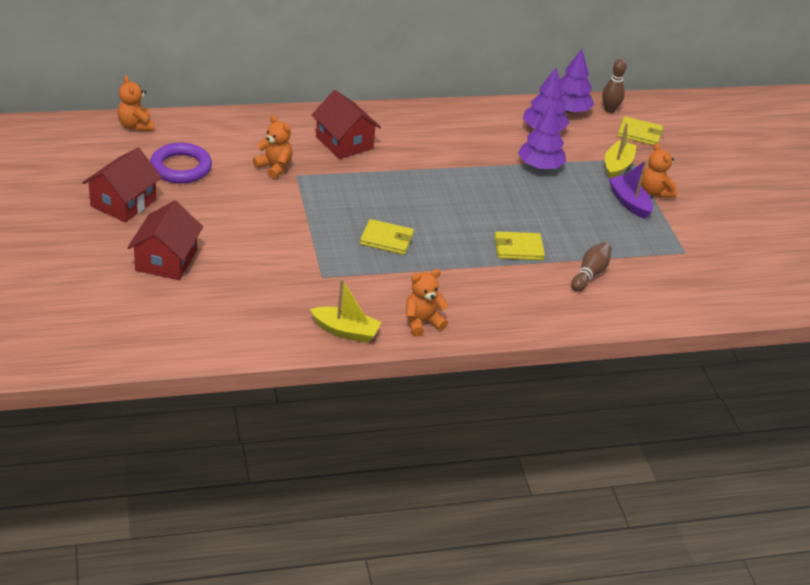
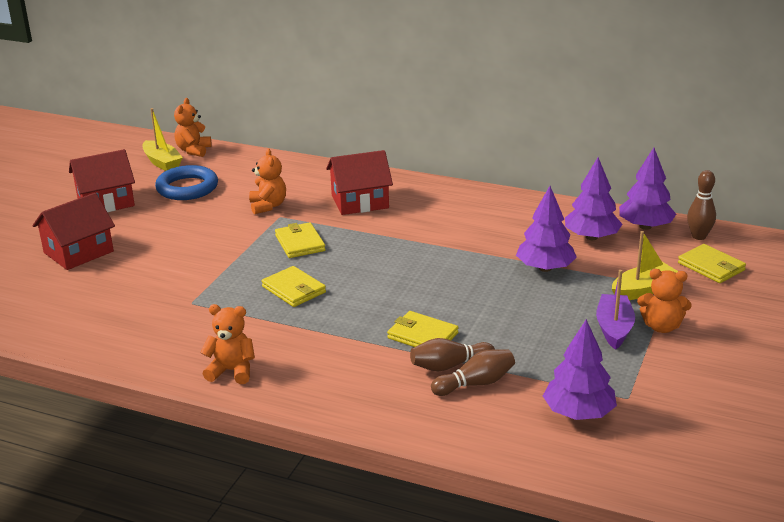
camera: 40 degrees right, 10 degrees down
purple ring [150,143,212,184] -> blue ring [155,165,218,200]
yellow boat [310,278,381,343] -> yellow boat moved to [143,108,183,171]
red house [312,90,381,159] -> red house turned 75 degrees clockwise [326,150,393,215]
orange teddy bear [641,143,677,198] -> orange teddy bear turned 90 degrees counterclockwise [637,269,692,333]
none -> yellow wallet [275,222,326,258]
none -> brown bowling pin [410,338,495,371]
none -> purple tree [543,319,617,420]

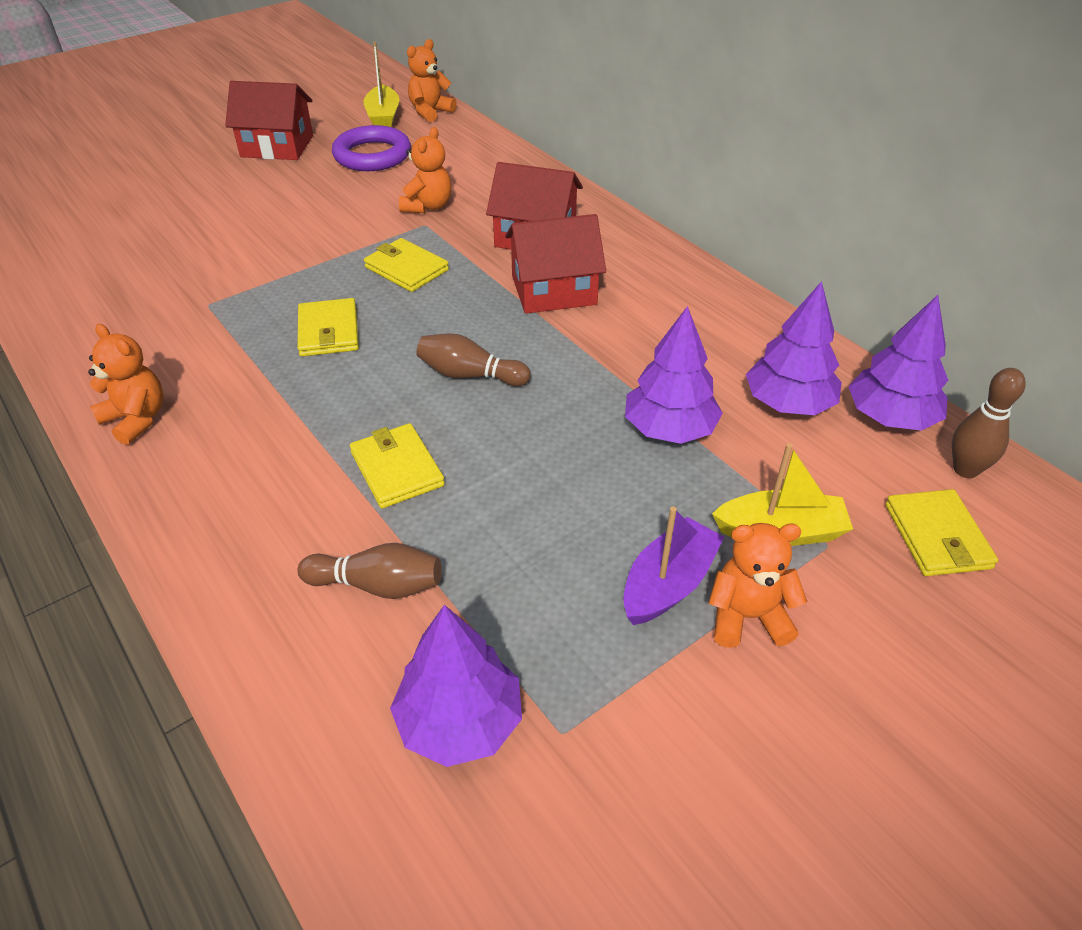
camera: 30 degrees right, 15 degrees up
red house [32,193,115,270] -> red house moved to [505,214,606,314]
blue ring [155,165,218,200] -> purple ring [332,125,411,171]
yellow wallet [275,222,326,258] -> yellow wallet turned 60 degrees counterclockwise [364,238,449,292]
brown bowling pin [410,338,495,371] -> brown bowling pin moved to [416,333,531,386]
orange teddy bear [637,269,692,333] -> orange teddy bear turned 135 degrees clockwise [709,523,807,648]

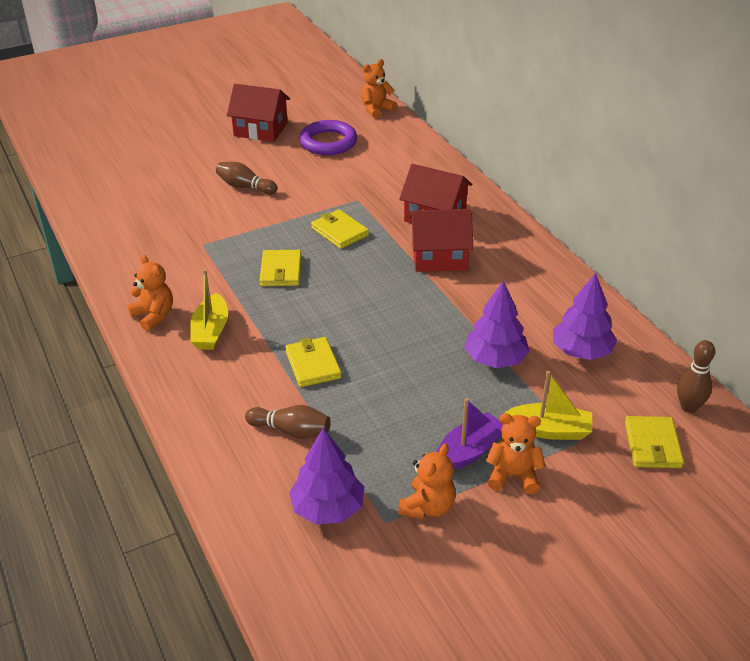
camera: 10 degrees right, 5 degrees down
yellow boat [364,41,400,127] -> yellow boat moved to [190,269,228,350]
orange teddy bear [399,127,451,213] -> orange teddy bear moved to [398,444,456,519]
brown bowling pin [416,333,531,386] -> brown bowling pin moved to [216,162,277,195]
purple tree [848,295,948,431] -> none

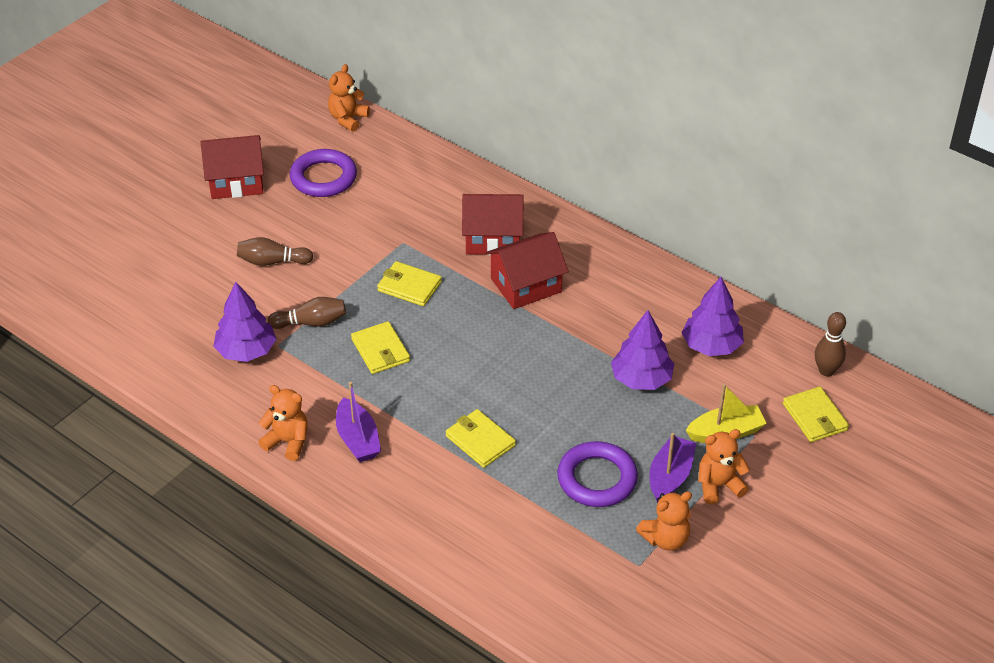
camera: 25 degrees left, 5 degrees up
yellow boat [190,269,228,350] -> purple boat [336,382,381,462]
brown bowling pin [245,405,331,439] -> brown bowling pin moved to [268,297,346,329]
purple tree [289,428,364,525] -> purple tree moved to [213,282,276,362]
orange teddy bear [398,444,456,519] -> orange teddy bear turned 60 degrees clockwise [636,491,692,551]
none -> purple ring [557,441,638,507]

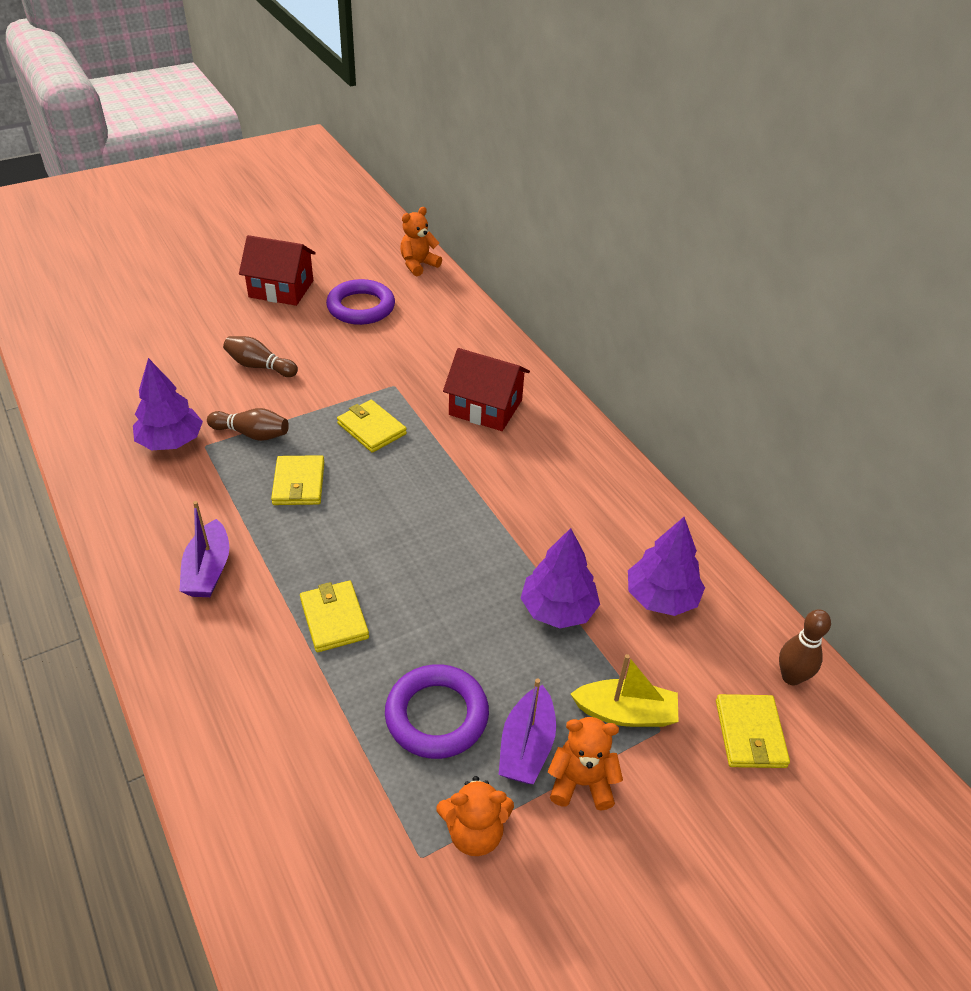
camera: 20 degrees right, 0 degrees up
orange teddy bear [259,385,308,461] -> none
red house [485,232,569,309] -> none
purple boat [649,433,696,503] -> purple boat turned 150 degrees clockwise [499,678,556,784]

